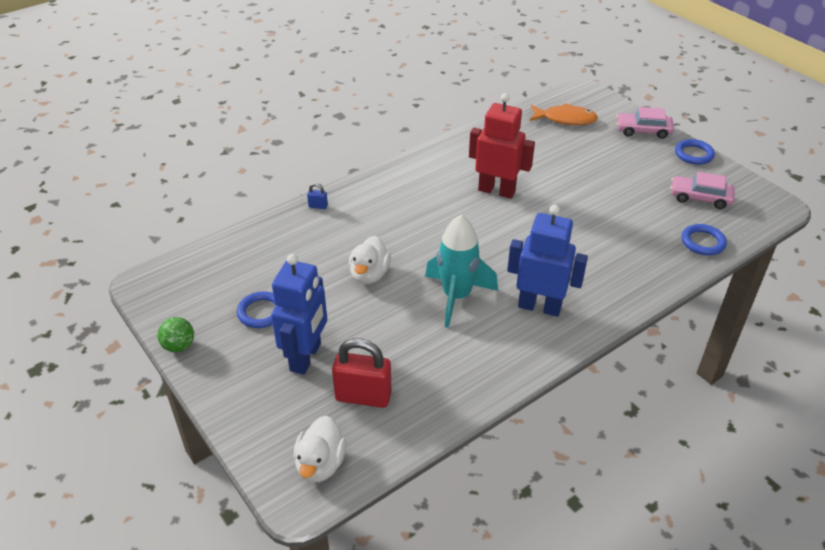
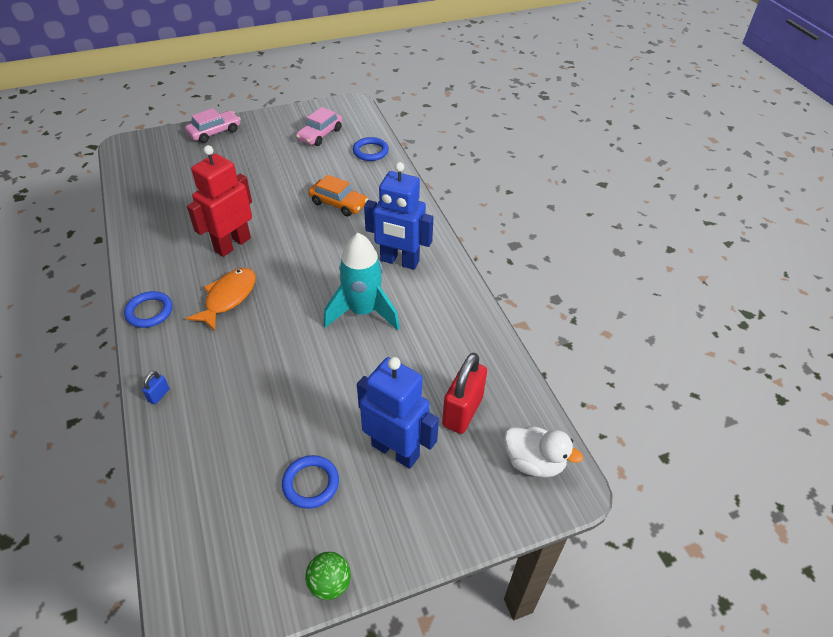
camera: 75 degrees left, 5 degrees up
white duck [349,236,391,284] -> none
blue robot [507,205,588,317] -> blue robot turned 105 degrees counterclockwise [364,162,433,270]
orange fish [530,103,598,125] -> orange fish moved to [186,268,256,331]
pink car [616,107,674,139] -> pink car turned 150 degrees counterclockwise [185,108,241,143]
blue ring [675,139,715,165] -> blue ring moved to [124,291,172,328]
none -> orange car [308,175,368,217]

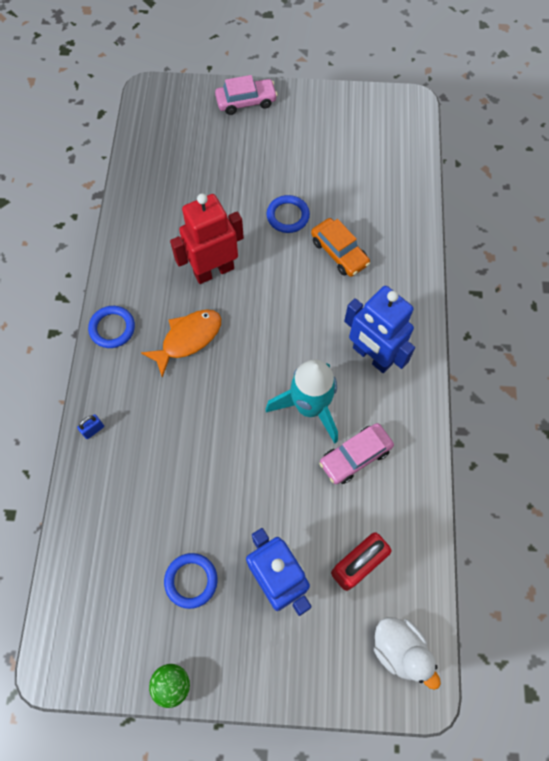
camera: 25 degrees right, 20 degrees up
pink car [296,107,342,146] -> pink car moved to [319,423,394,484]
blue ring [353,137,389,161] -> blue ring moved to [266,195,310,233]

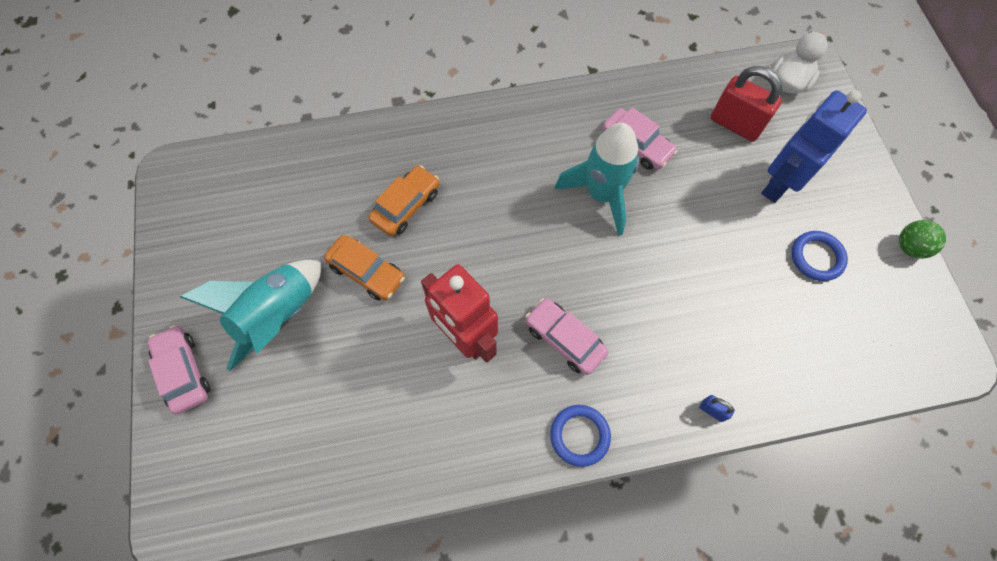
camera: 105 degrees left, 0 degrees up
orange fish [141,309,221,378] -> pink car [525,298,608,375]
blue ring [266,195,310,233] -> orange car [324,235,405,300]
blue robot [344,286,415,373] -> none
none -> turquoise rocket [180,260,321,371]

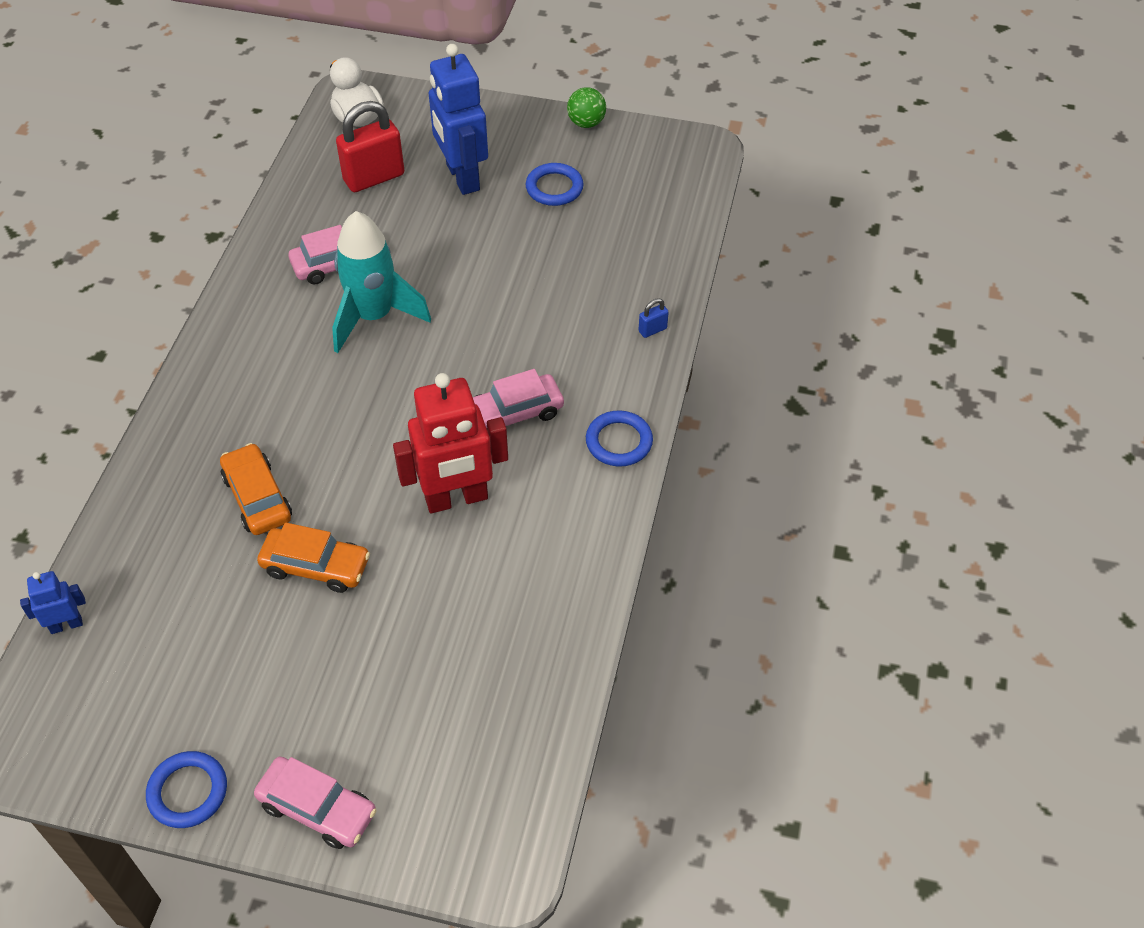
camera: 65 degrees left, 15 degrees down
pink car [147,325,211,415] -> pink car turned 150 degrees counterclockwise [254,757,377,849]
turquoise rocket [180,260,321,371] -> none
orange car [324,235,405,300] -> orange car turned 45 degrees clockwise [257,523,370,593]
none -> blue robot [20,571,86,634]
none -> blue ring [146,751,227,828]

